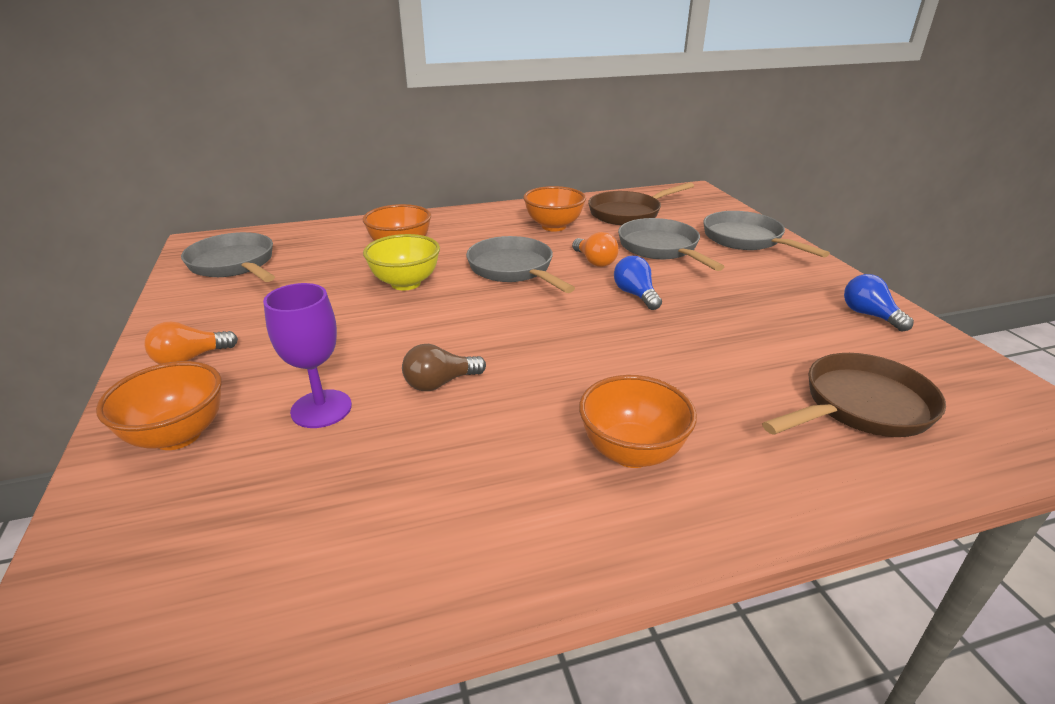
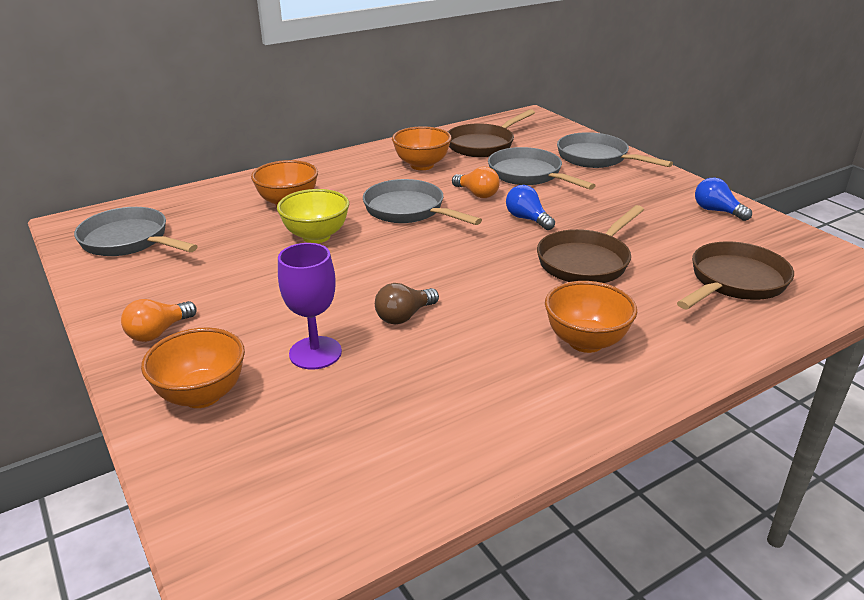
camera: 15 degrees left, 0 degrees up
none -> brown pan [537,205,644,283]

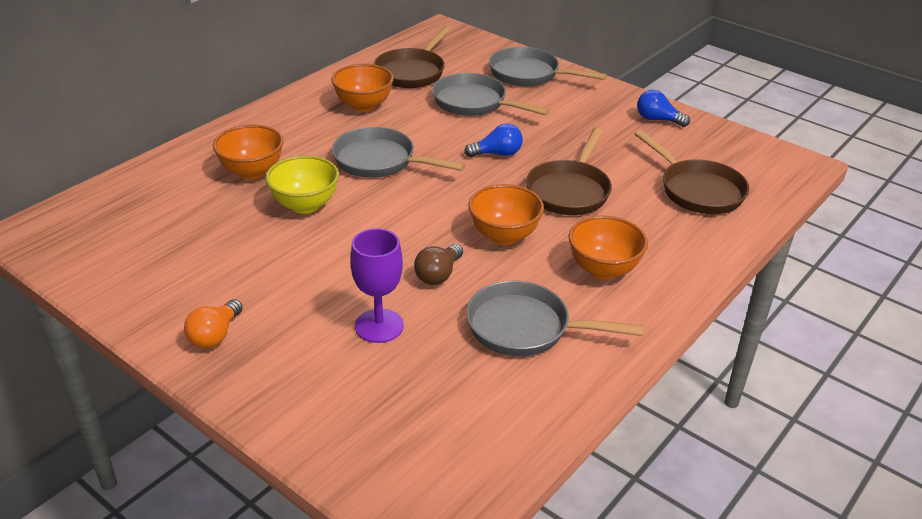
camera: 20 degrees left, 5 degrees up
grey pan [74,207,198,256] -> grey pan moved to [466,281,644,356]
orange bowl [141,328,245,408] -> orange bowl moved to [469,184,544,245]
orange light bulb [452,167,500,198] -> none
blue light bulb [506,185,555,230] -> blue light bulb turned 135 degrees clockwise [464,124,523,157]
brown pan [677,242,794,309] -> brown pan turned 120 degrees clockwise [634,130,749,214]

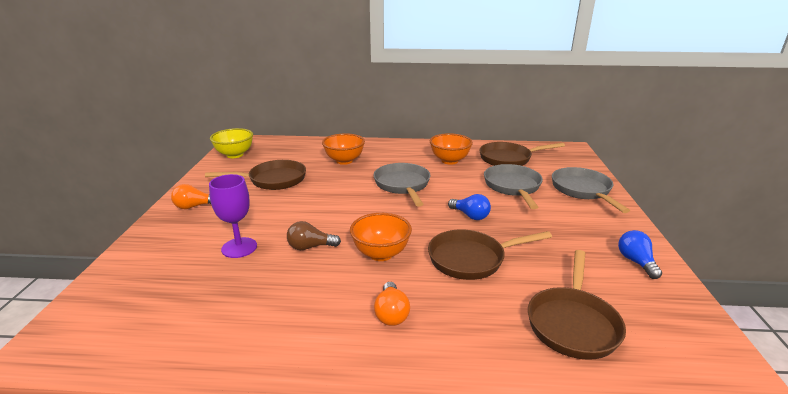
camera: 55 degrees right, 10 degrees down
yellow bowl [265,155,339,214] -> yellow bowl moved to [210,128,253,158]
grey pan [466,281,644,356] -> none
orange bowl [569,215,648,280] -> orange light bulb [374,282,410,326]
none -> brown pan [205,160,306,190]

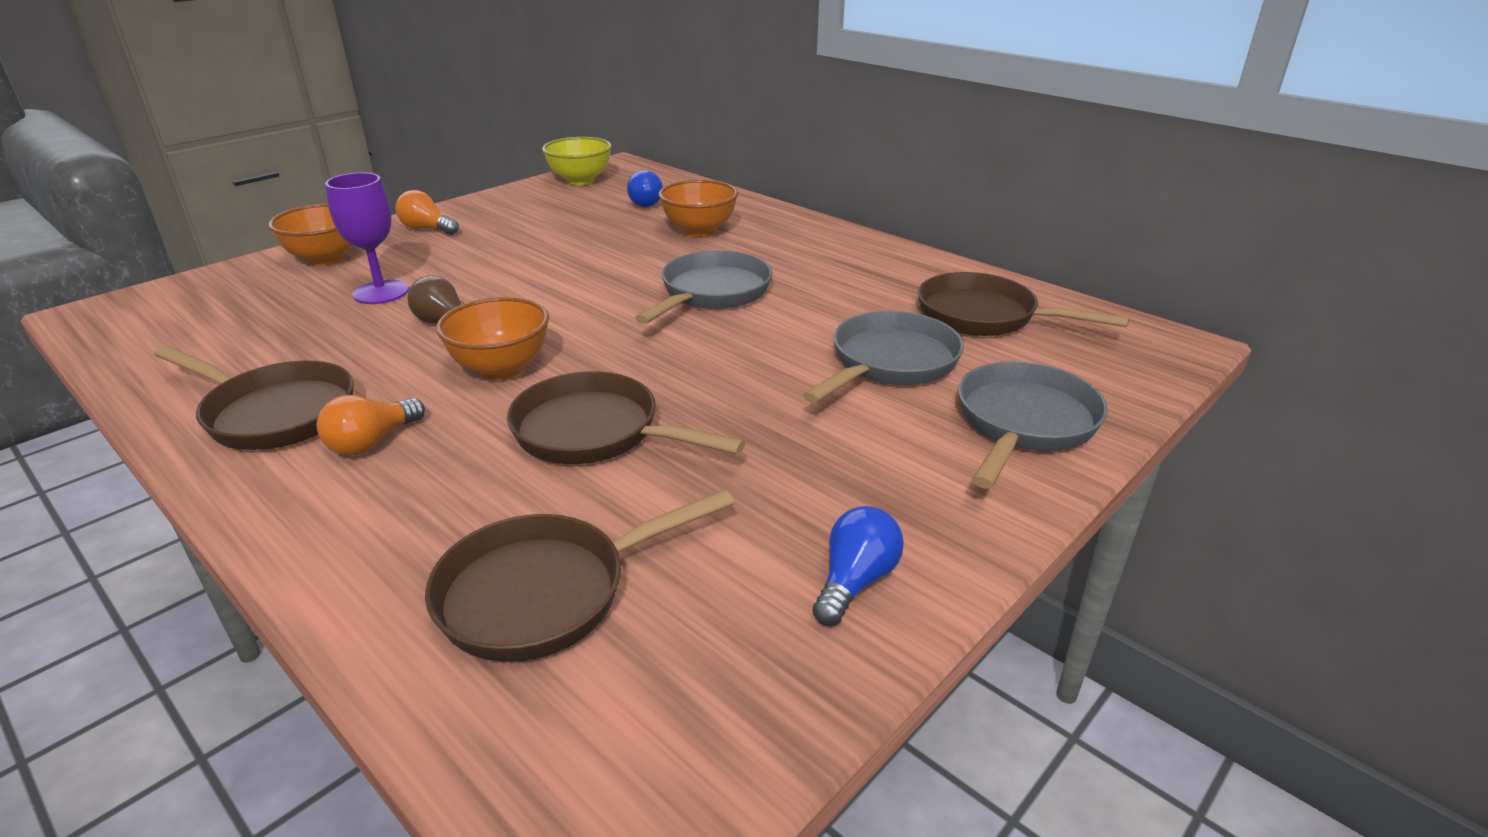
camera: 40 degrees right, 5 degrees up
brown pan [205,160,306,190] -> brown pan moved to [154,346,354,450]
orange bowl [430,133,473,165] -> orange bowl moved to [268,203,353,266]
blue light bulb [448,194,491,220] -> blue light bulb moved to [627,170,663,207]

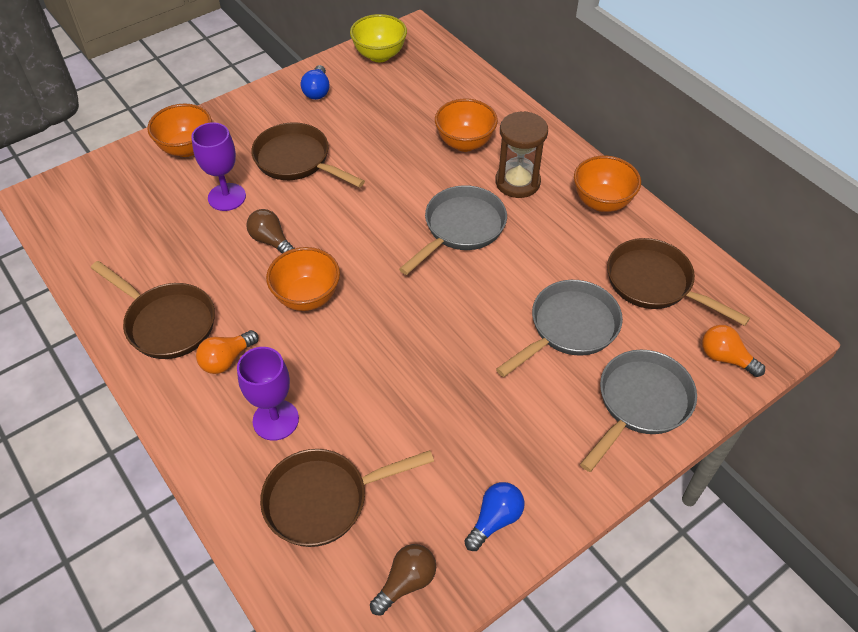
camera: 10 degrees right, 20 degrees up
orange light bulb [395,190,459,235] -> orange light bulb moved to [702,325,765,377]
brown pan [507,371,745,464] -> brown pan moved to [251,122,365,188]
blue light bulb [627,170,663,207] -> blue light bulb moved to [301,65,330,100]
none -> purple goblet [237,347,299,441]
none -> brown light bulb [370,544,436,616]
none -> brown hourglass [495,111,548,198]
none -> orange bowl [574,156,641,212]

